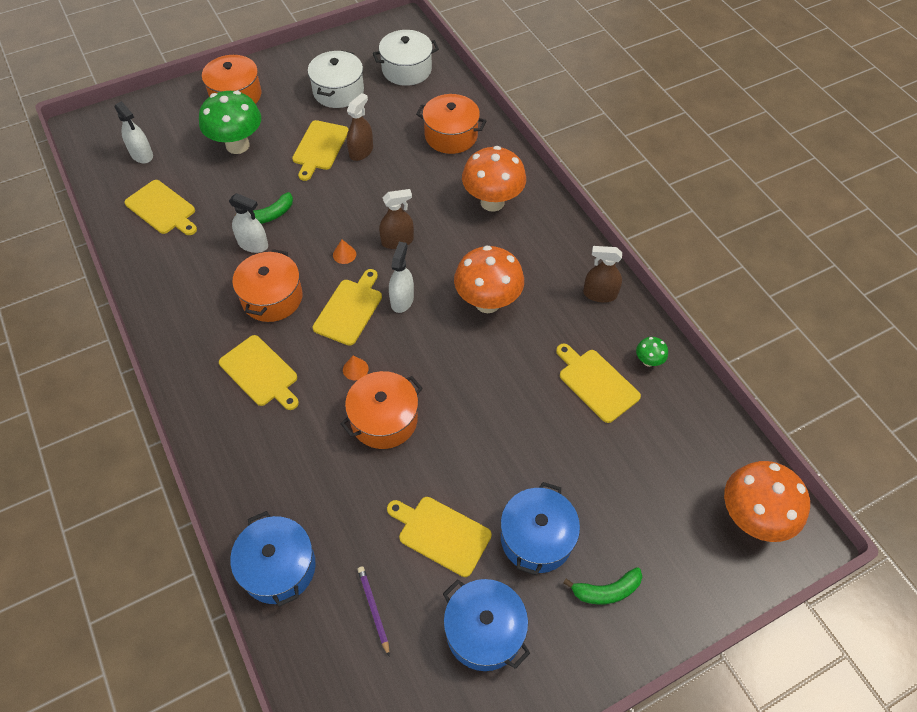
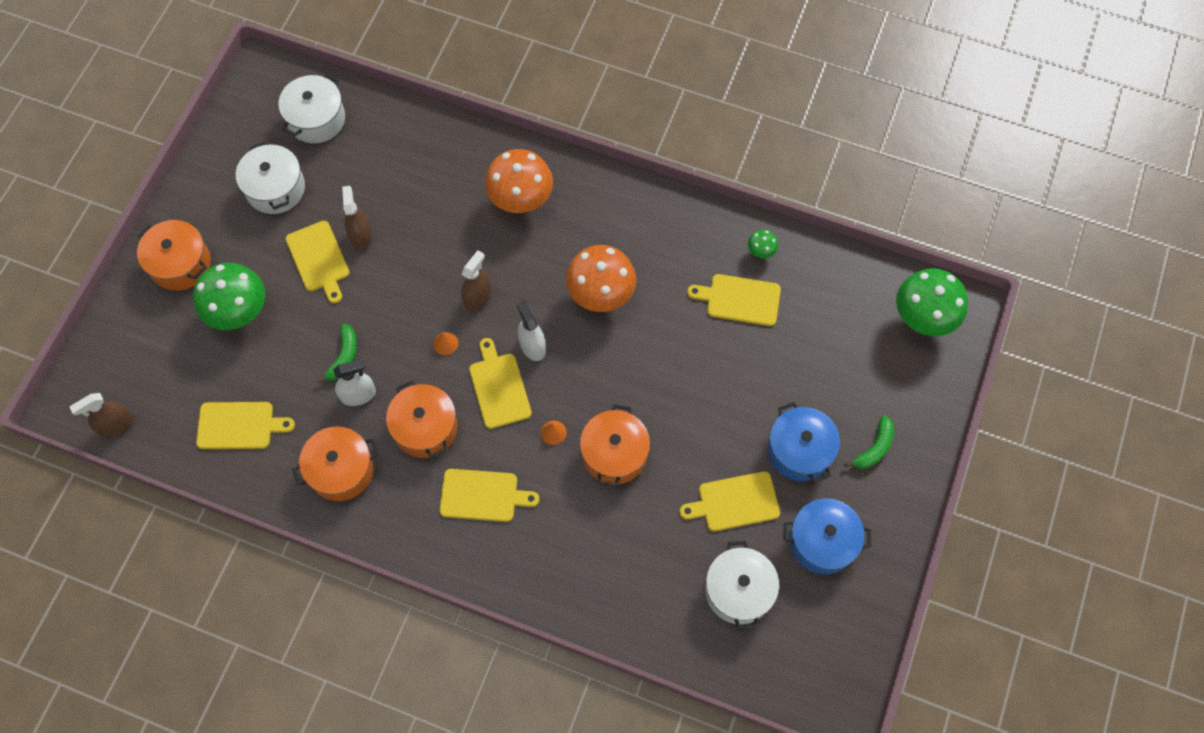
camera: 40 degrees left, 10 degrees up
white spray bottle [115,101,153,163] -> none
blue pot [230,511,316,607] -> none
purple pencil [357,566,390,657] -> white pot [705,541,779,630]
orange pot [416,94,486,154] -> orange pot moved to [292,427,379,501]
brown spray bottle [583,246,622,302] -> brown spray bottle moved to [70,393,134,438]
orange mushroom [724,461,810,542] -> green mushroom [896,268,968,336]

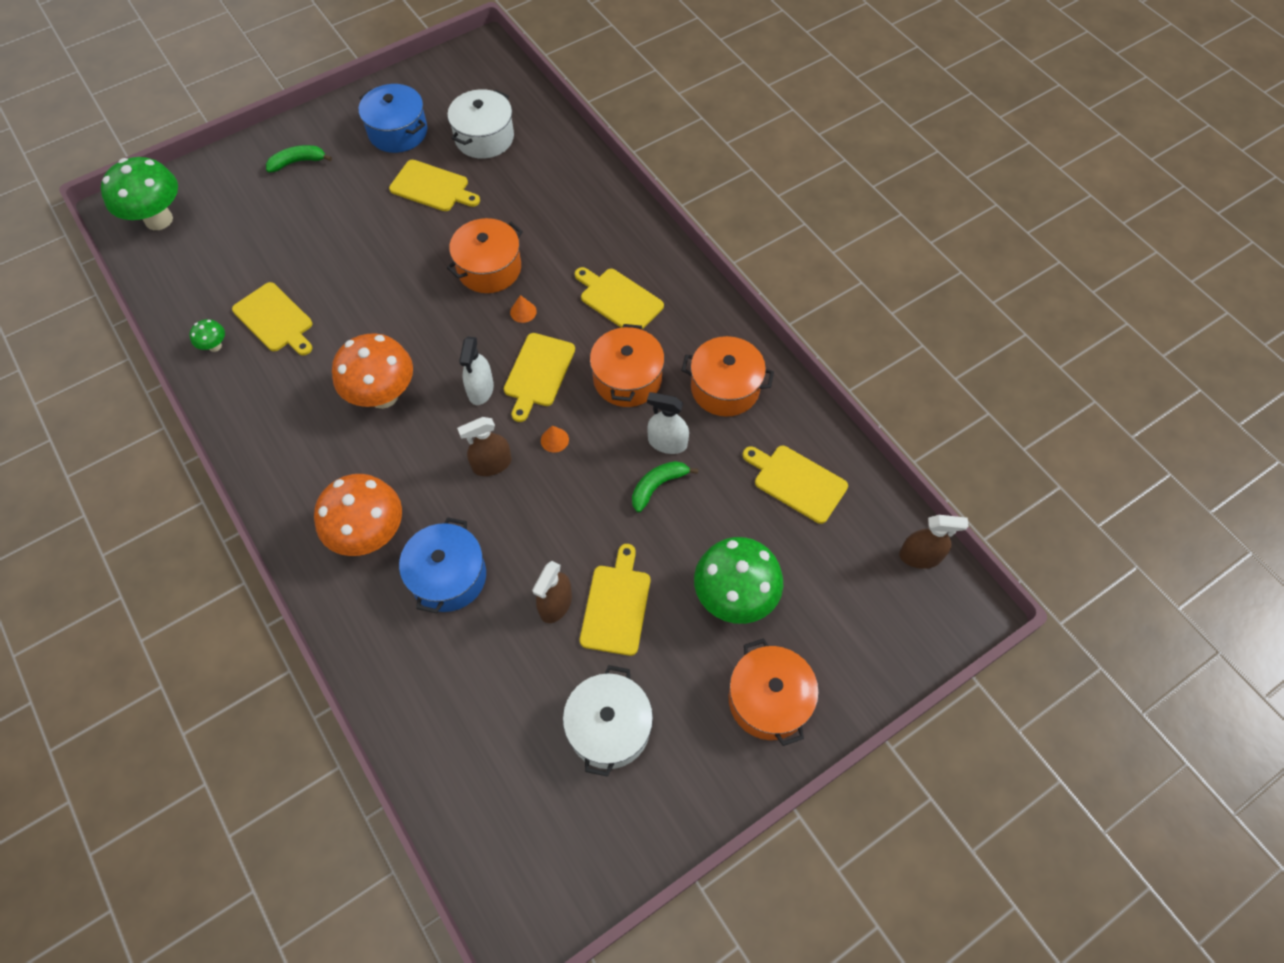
camera: 145 degrees left, 5 degrees down
white pot [278,74,345,143] -> none
blue pot [768,402,840,483] -> blue pot moved to [399,517,486,613]

